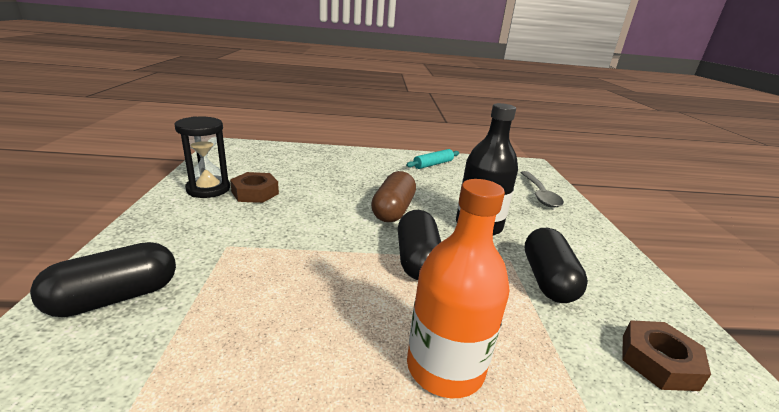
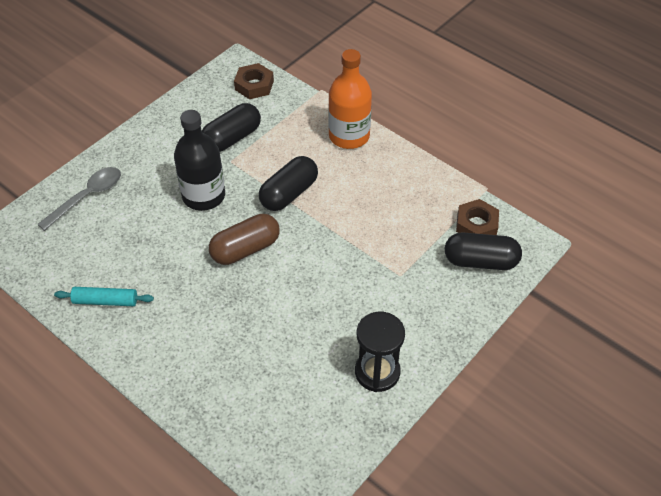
camera: 135 degrees left, 25 degrees up
brown nut [230,172,279,203] -> brown nut moved to [456,199,499,235]

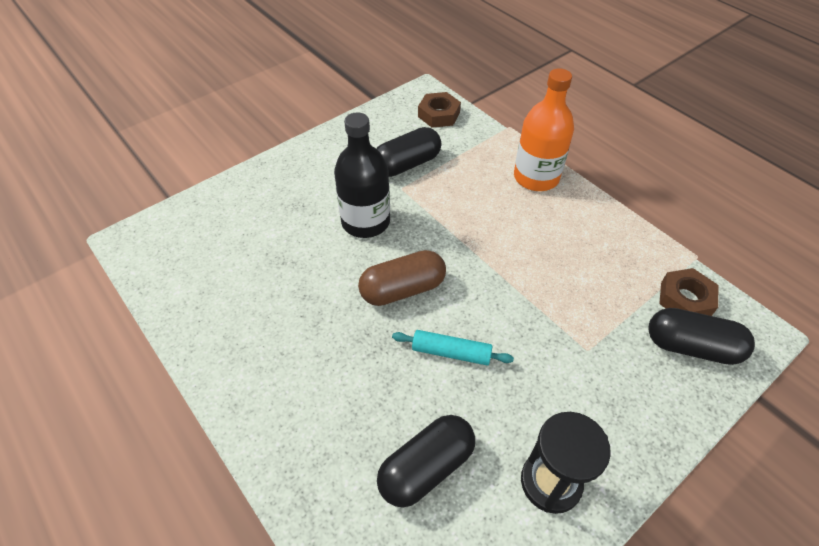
camera: 10 degrees right, 0 degrees up
grey spoon [37,167,121,231] -> none
turquoise rolling pin [54,287,154,306] -> turquoise rolling pin moved to [392,330,514,365]
black capsule [259,156,318,211] -> black capsule moved to [377,415,475,507]

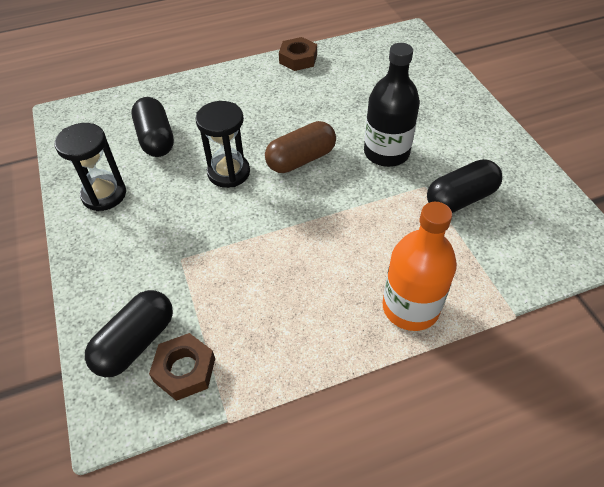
camera: 110 degrees right, 0 degrees up
brown capsule [358,250,446,306] -> brown capsule turned 60 degrees clockwise [265,121,336,173]
black capsule [376,127,441,177] -> black capsule turned 75 degrees clockwise [427,159,502,213]
turquoise rolling pin [392,330,514,365] -> black hourglass [196,101,250,188]
brown nut [418,92,461,128] -> brown nut moved to [279,37,317,71]

